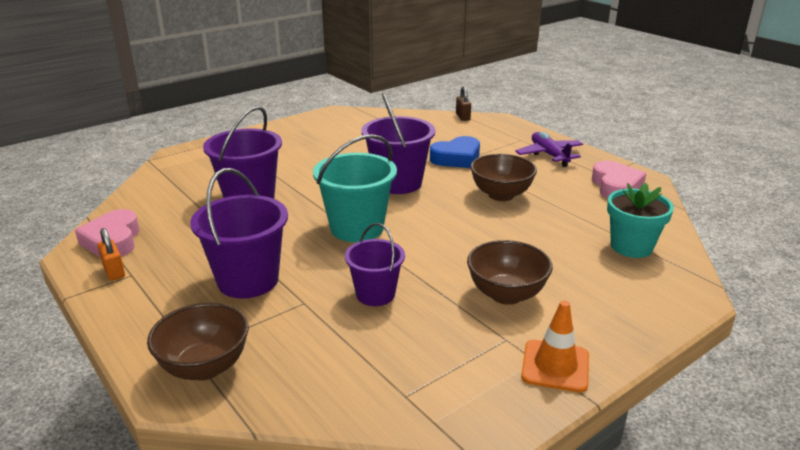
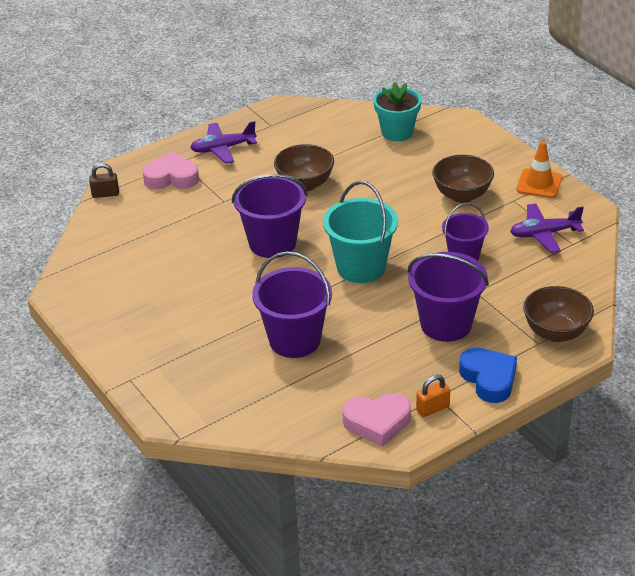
camera: 85 degrees left, 10 degrees up
blue heart [430,136,480,168] -> blue heart moved to [459,348,517,403]
pink heart [592,161,646,198] -> pink heart moved to [142,152,199,189]
none -> purple plane [510,204,584,253]

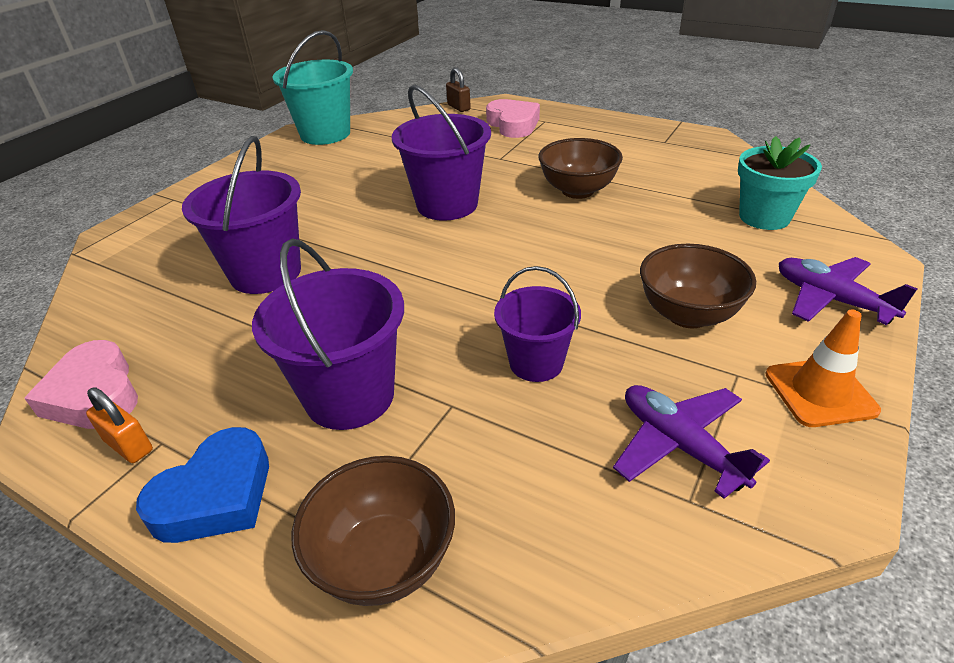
camera: 65 degrees right, 0 degrees up
purple plane [190,121,257,164] -> purple plane moved to [779,257,917,325]
turquoise bucket [323,181,398,283] -> turquoise bucket moved to [273,30,353,145]

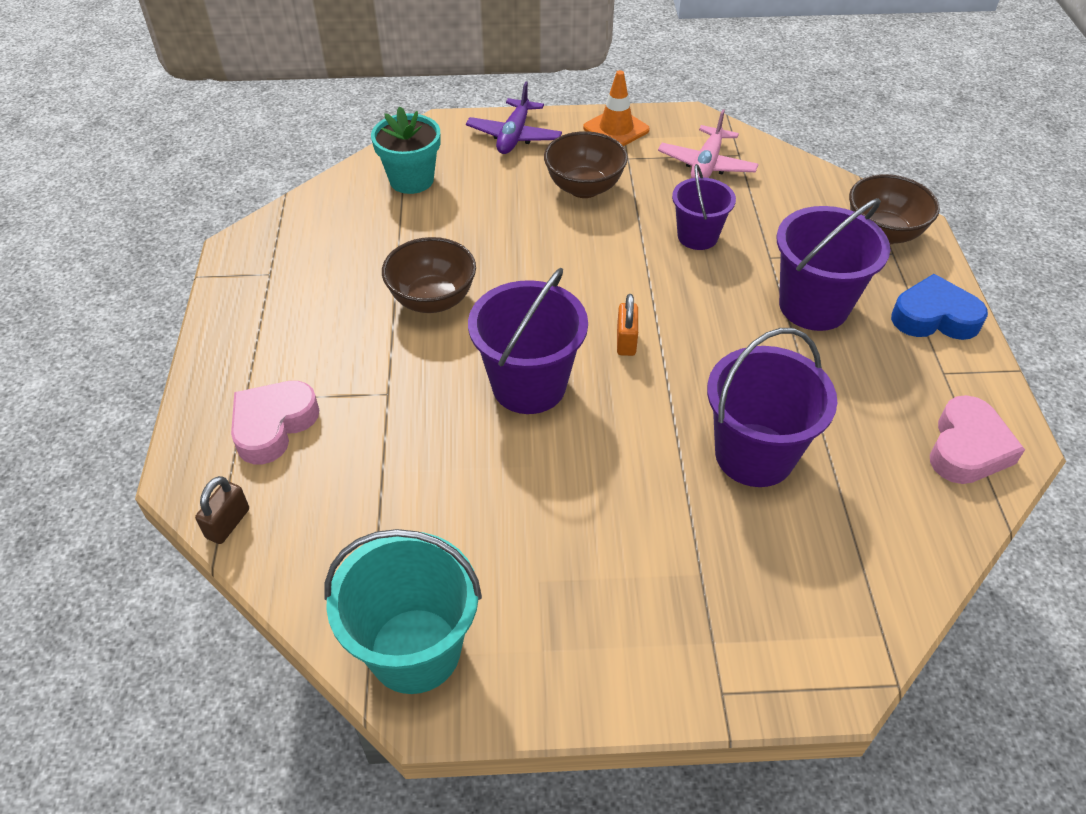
camera: 125 degrees left, 10 degrees up
orange padlock [86,388,153,463] -> orange padlock moved to [617,294,638,356]
purple plane [613,385,770,499] -> pink plane [658,109,758,178]

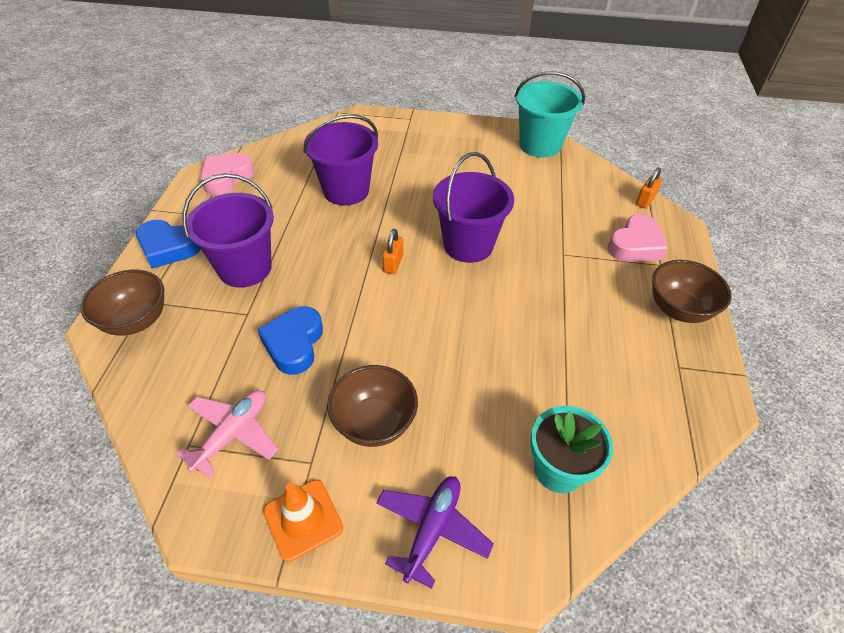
camera: 170 degrees left, 0 degrees up
brown padlock [195,476,249,544] -> orange padlock [636,167,662,209]
brown bowl [382,237,476,313] -> brown bowl moved to [652,260,731,323]
purple bucket [672,164,736,250] -> blue heart [257,306,323,375]

